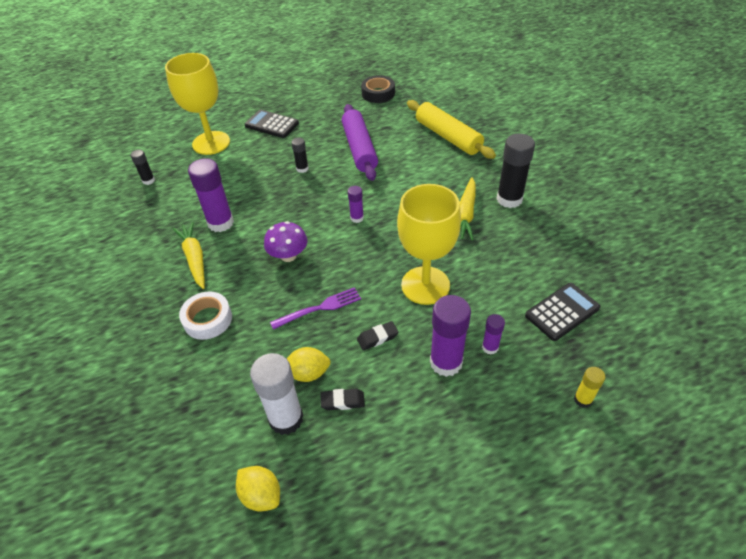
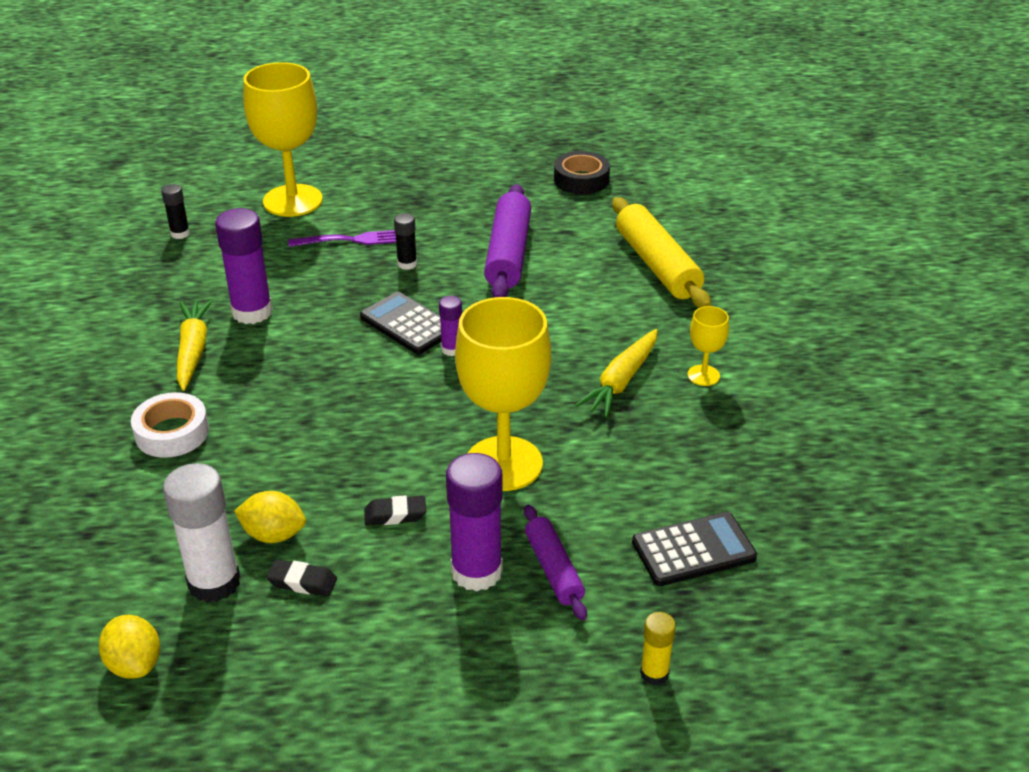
camera: 15 degrees right, 10 degrees down
black calculator [245,110,299,138] -> black calculator moved to [360,292,441,354]
purple mushroom [264,221,307,262] -> none
purple fork [270,287,361,330] -> purple fork moved to [288,230,396,247]
purple glue stick [482,314,505,354] -> purple rolling pin [524,505,587,620]
black glue stick [496,134,535,208] -> yellow goblet [687,306,729,386]

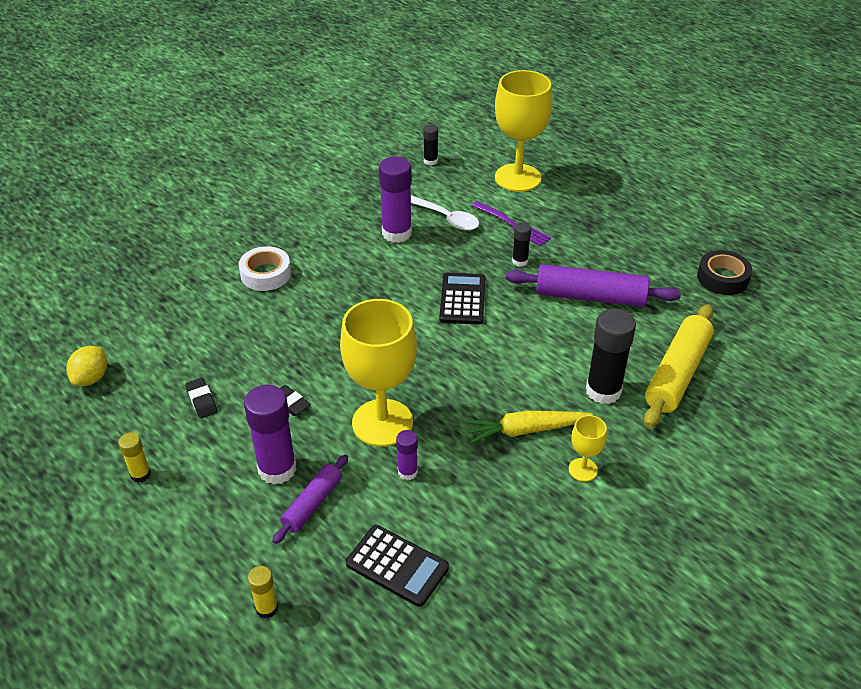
camera: 50 degrees right, 5 degrees up
white glue stick [163,463,241,603] -> none
yellow carrot [177,300,213,391] -> none
yellow lemon [234,491,306,543] -> none
purple glue stick [439,296,462,356] -> purple glue stick moved to [396,430,418,480]
purple rolling pin [484,184,531,298] -> purple rolling pin turned 45 degrees clockwise [506,264,681,307]
none -> yellow glue stick [118,432,151,483]
none -> white spoon [411,195,479,230]
none -> black glue stick [586,308,636,404]

